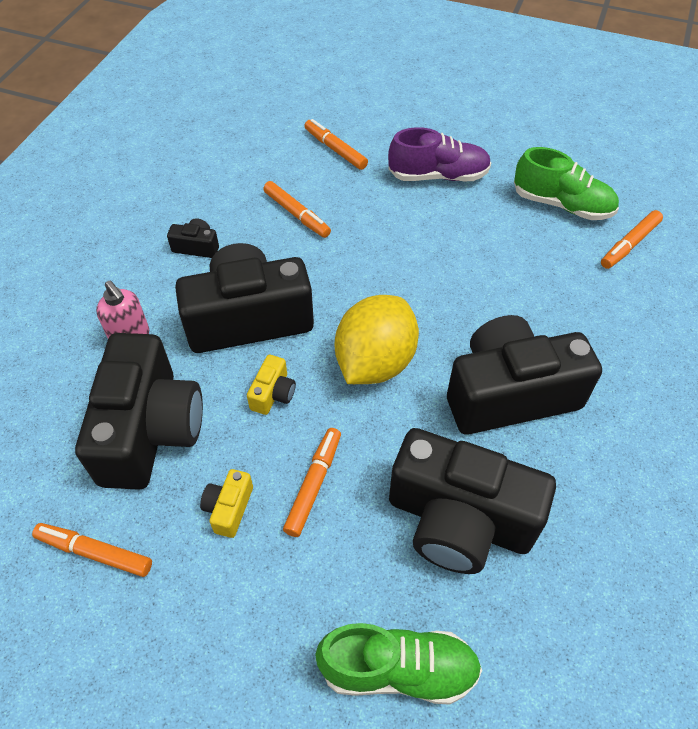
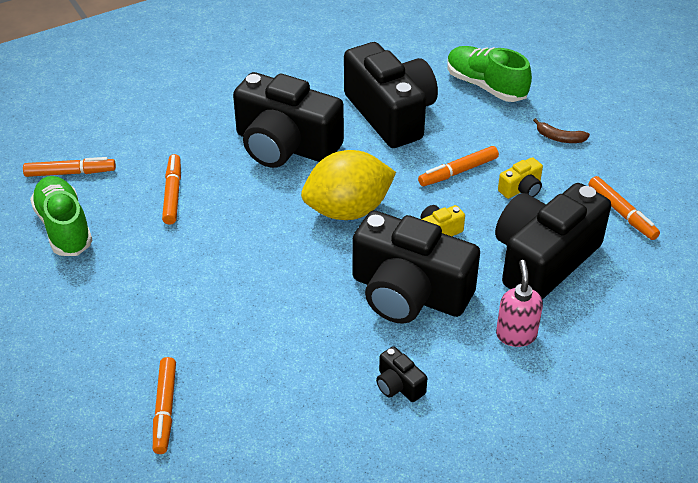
camera: 140 degrees left, 10 degrees down
orange marker [263,181,331,238] -> orange marker moved to [162,154,181,225]
purple shoe [388,127,491,181] -> none
none -> brown banana [533,118,590,143]

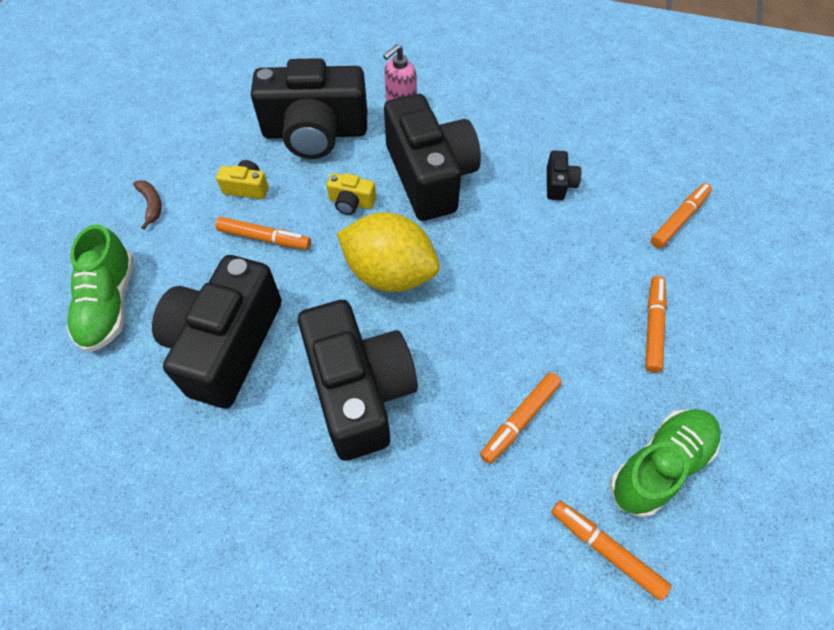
camera: 135 degrees left, 15 degrees up
green shoe [30,176,93,256] -> green shoe turned 150 degrees counterclockwise [610,409,721,517]
black camera [376,346,427,402] -> black camera moved to [547,150,581,200]
orange marker [588,176,660,240] -> orange marker moved to [645,276,667,373]

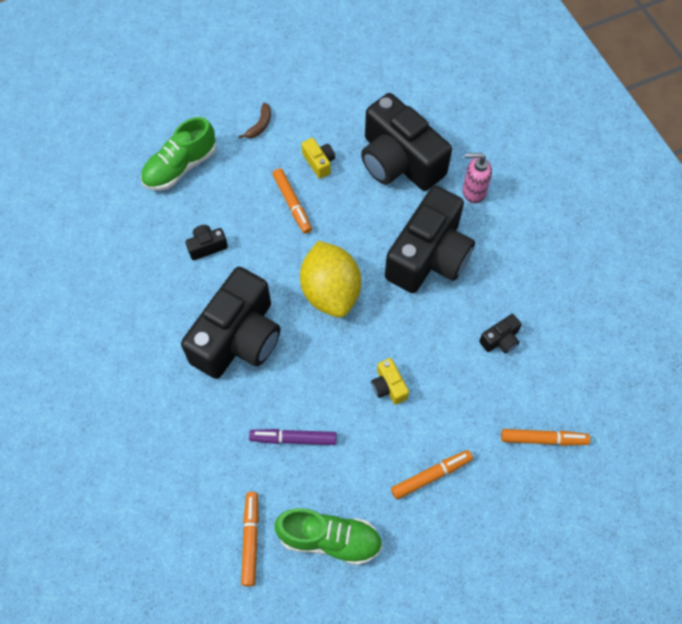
camera: 50 degrees right, 5 degrees up
black camera [152,255,282,408] -> black camera [186,225,228,260], size x0.40
yellow camera [326,173,376,215] -> yellow camera moved to [371,358,409,404]
orange marker [480,372,562,464] -> purple marker [249,429,337,445]

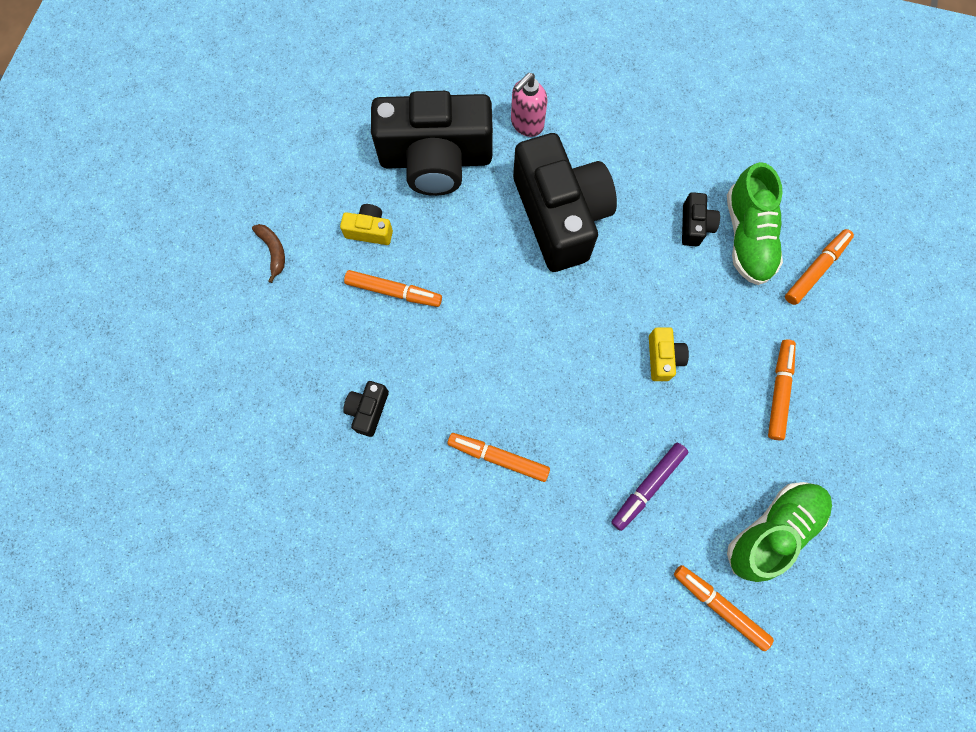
camera: 50 degrees left, 10 degrees up
green shoe [141,117,217,191] -> green shoe moved to [727,162,783,285]
black camera [181,267,280,379] -> orange marker [447,433,550,482]
yellow lemon [300,241,361,318] -> none
yellow camera [371,358,409,404] -> yellow camera turned 105 degrees counterclockwise [649,327,689,381]

